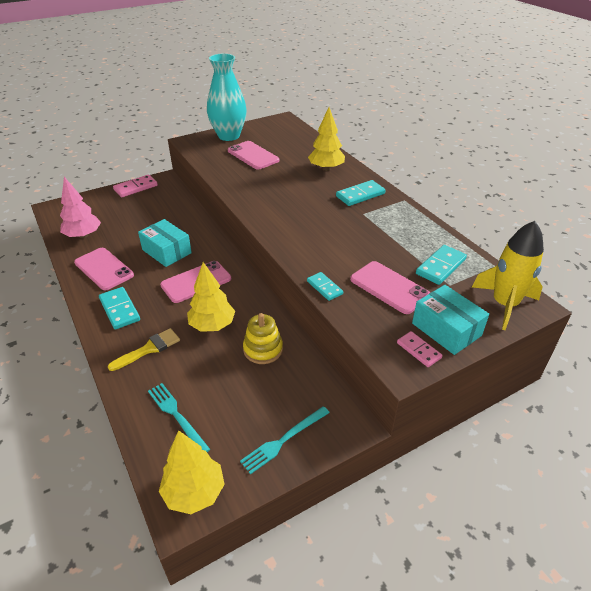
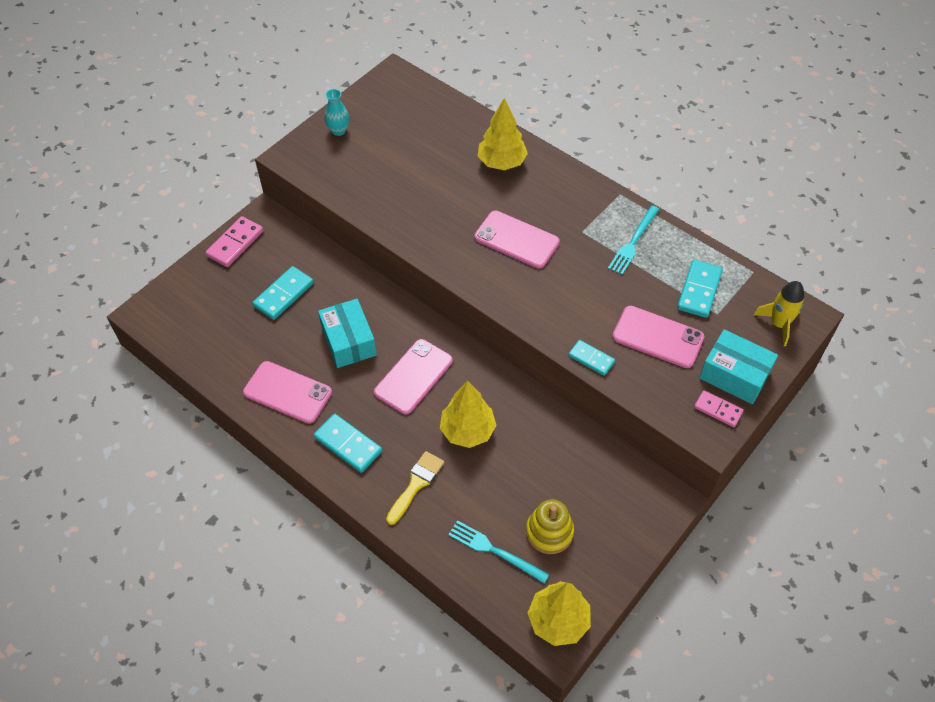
camera: 20 degrees left, 15 degrees up
pink tree [60,177,101,238] -> none
turquoise box [138,219,192,267] -> turquoise box turned 45 degrees clockwise [318,299,377,368]
turquoise vase [207,54,247,141] -> turquoise vase [325,89,349,136], size x0.44
pink phone [228,141,279,170] -> pink phone moved to [474,211,560,268]
turquoise fork [240,406,330,474] -> turquoise fork moved to [608,205,659,275]
yellow stacking toy [243,313,283,364] -> yellow stacking toy moved to [526,499,574,554]
turquoise domino [336,180,386,206] -> turquoise domino moved to [253,266,314,320]
yellow rocket [472,221,544,330] -> yellow rocket [754,281,804,346], size x0.66

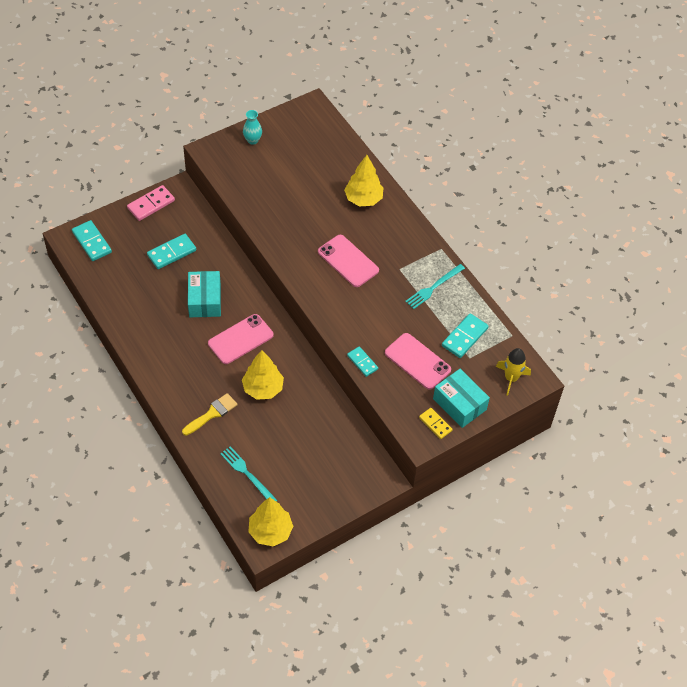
camera: 15 degrees right, 0 degrees up
pink phone [243,361,332,424] -> none
turquoise domino [314,414,382,473] -> turquoise domino moved to [72,220,112,261]
yellow stacking toy [526,499,574,554] -> none
pink domino [694,390,743,427] -> yellow domino [419,408,453,439]

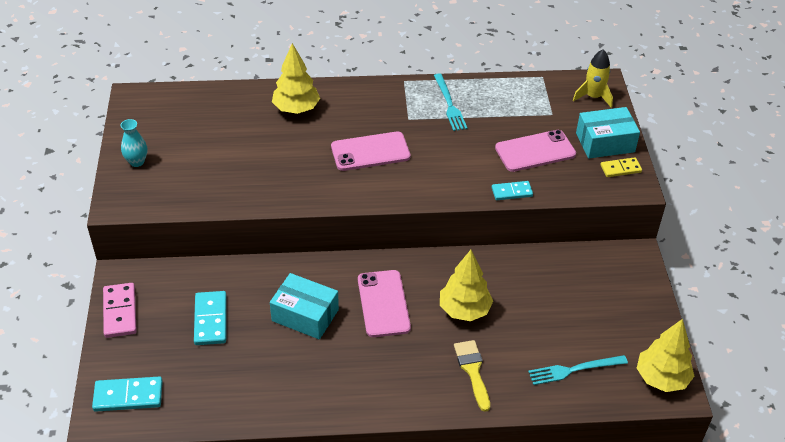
camera: 60 degrees left, 10 degrees down
turquoise domino [442,313,489,358] -> none

